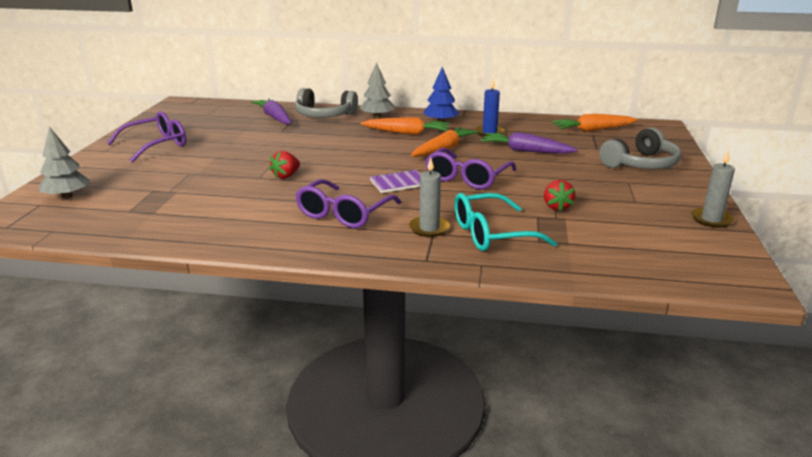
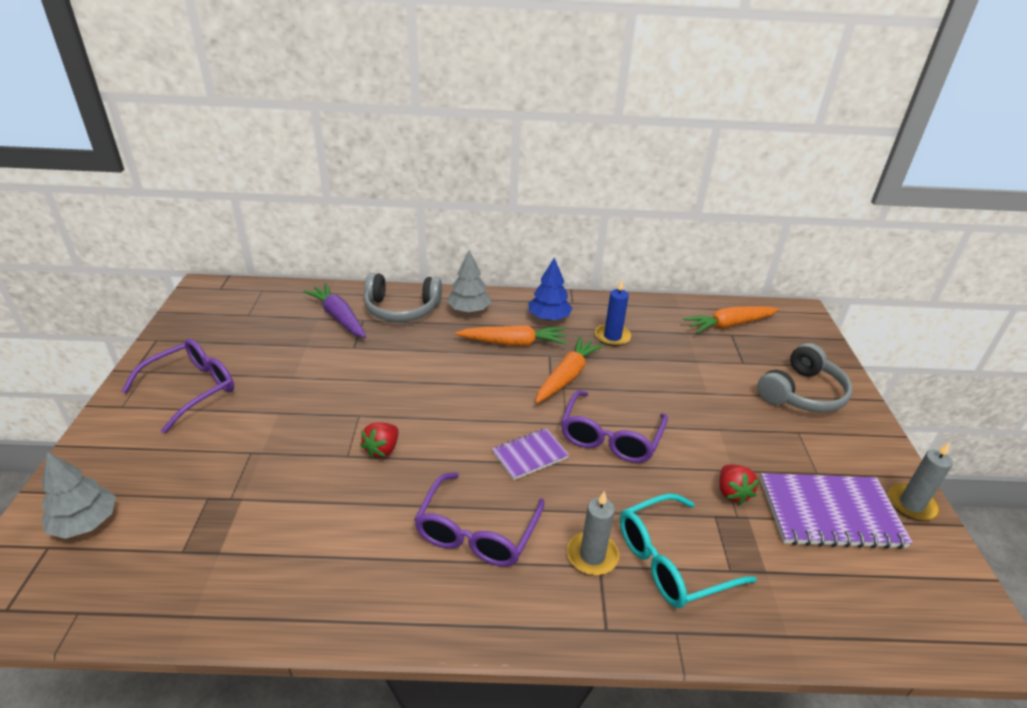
camera: 10 degrees left, 10 degrees up
purple carrot [480,132,578,154] -> none
none -> purple notebook [760,473,913,549]

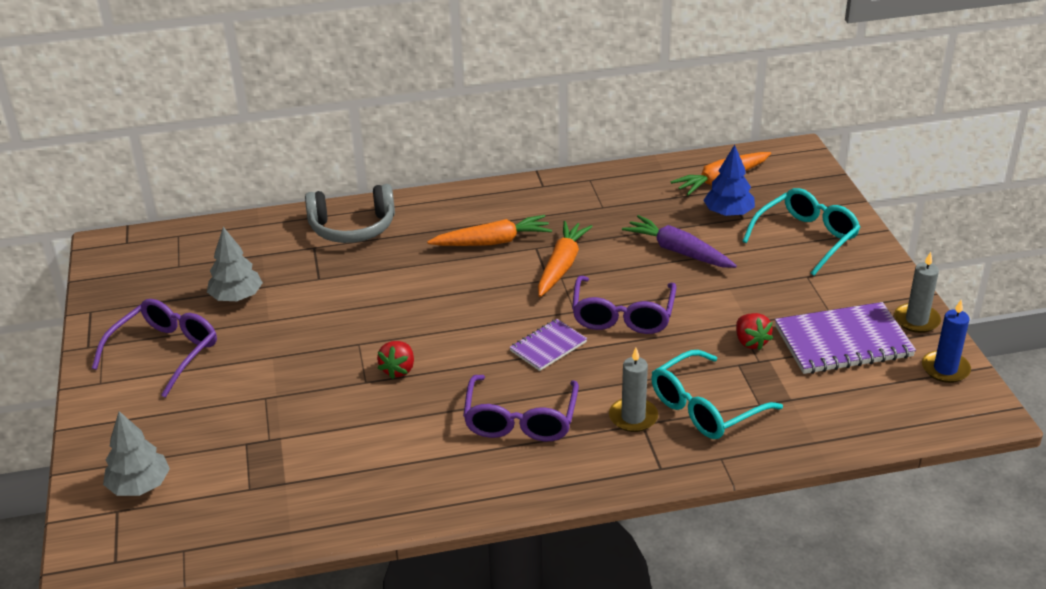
camera: 10 degrees left, 0 degrees up
purple carrot [303,283,366,338] -> purple carrot moved to [622,215,737,268]
grey tree [447,250,491,313] -> grey tree moved to [207,227,263,301]
blue tree [528,257,572,321] -> blue tree moved to [703,145,755,217]
blue candle [595,280,631,346] -> blue candle moved to [922,300,971,383]
grey headphones [757,343,853,413] -> turquoise glasses [742,188,860,276]

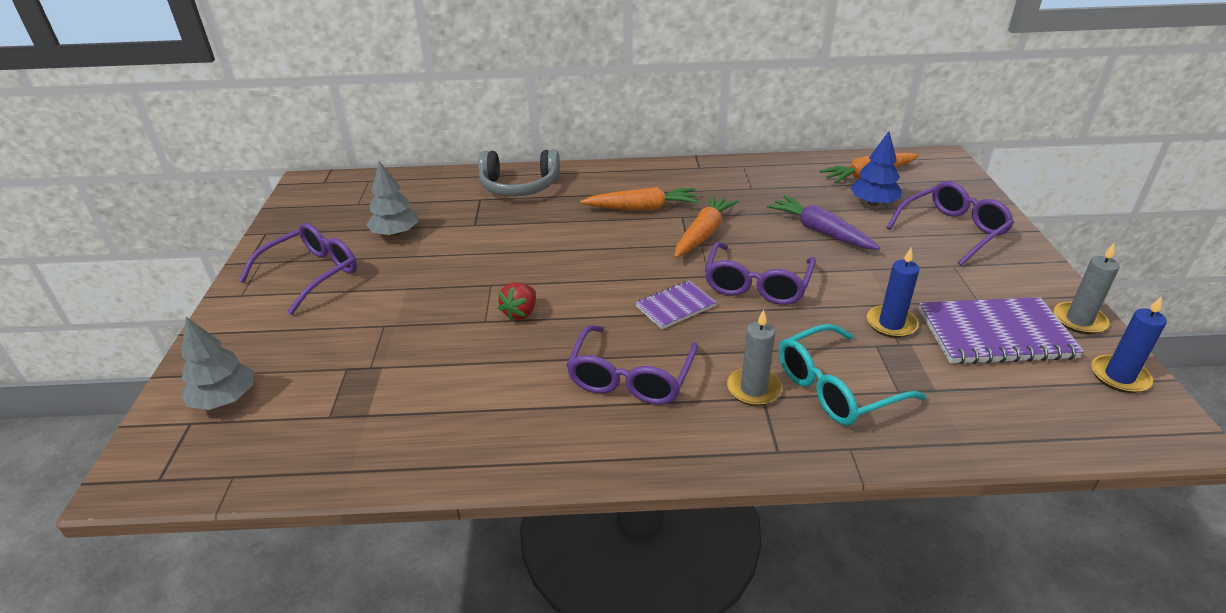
camera: 10 degrees right, 0 degrees up
red strawberry [736,313,773,350] -> blue candle [867,248,919,338]
turquoise glasses [742,188,860,276] -> purple glasses [887,181,1014,266]

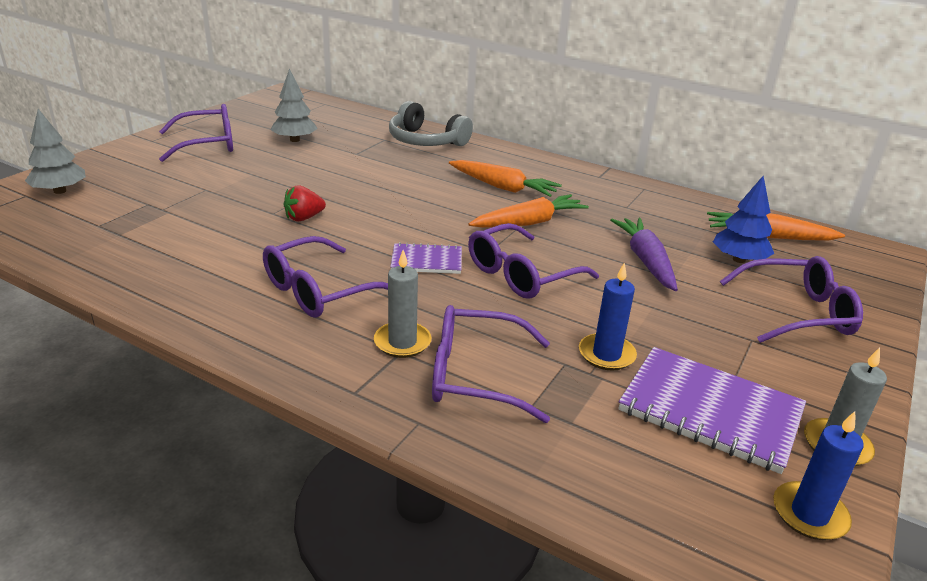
camera: 30 degrees right, 5 degrees down
turquoise glasses [779,324,927,425] -> purple glasses [432,305,550,423]

